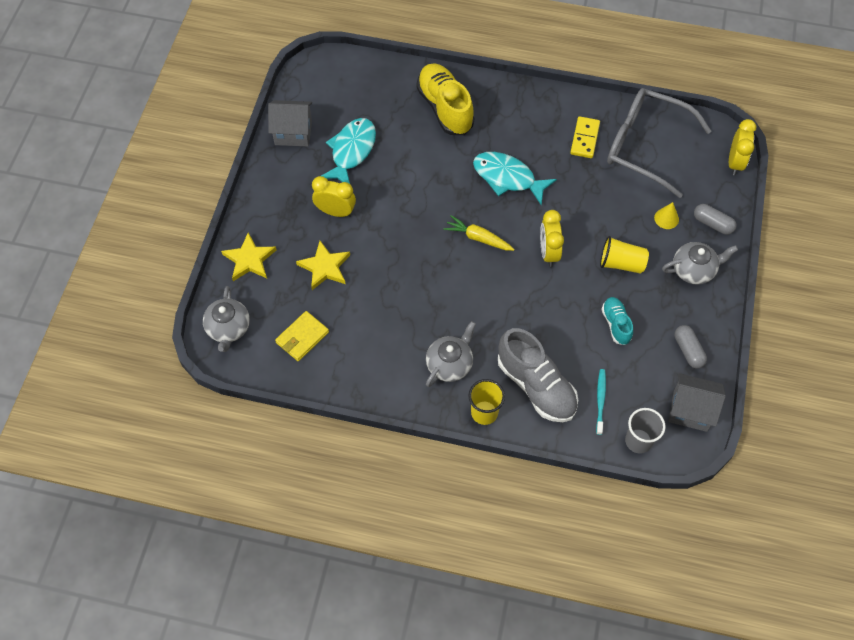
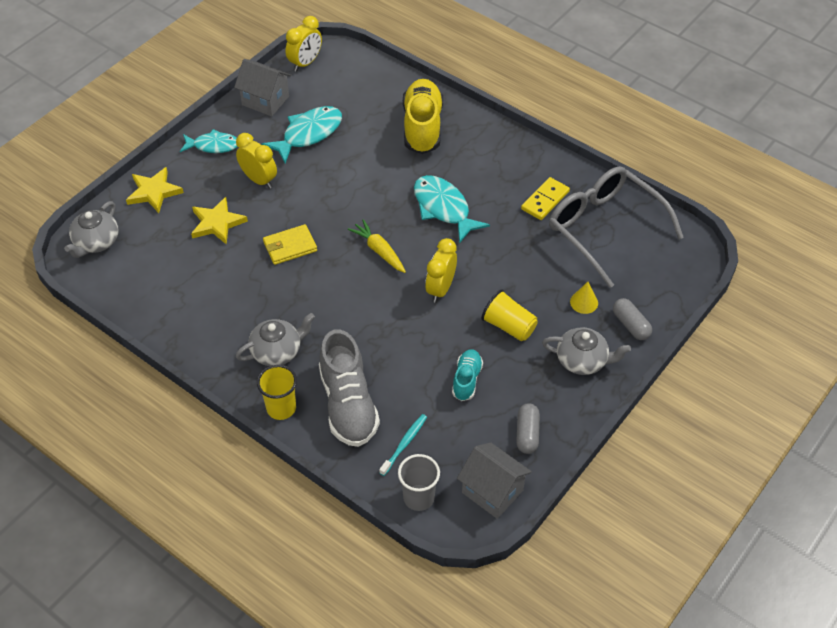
camera: 25 degrees right, 10 degrees down
yellow wallet [275,311,329,361] -> yellow wallet moved to [263,224,317,265]
yellow clock [729,119,756,175] -> yellow clock moved to [286,16,322,71]
none -> turquoise fish [180,129,237,153]

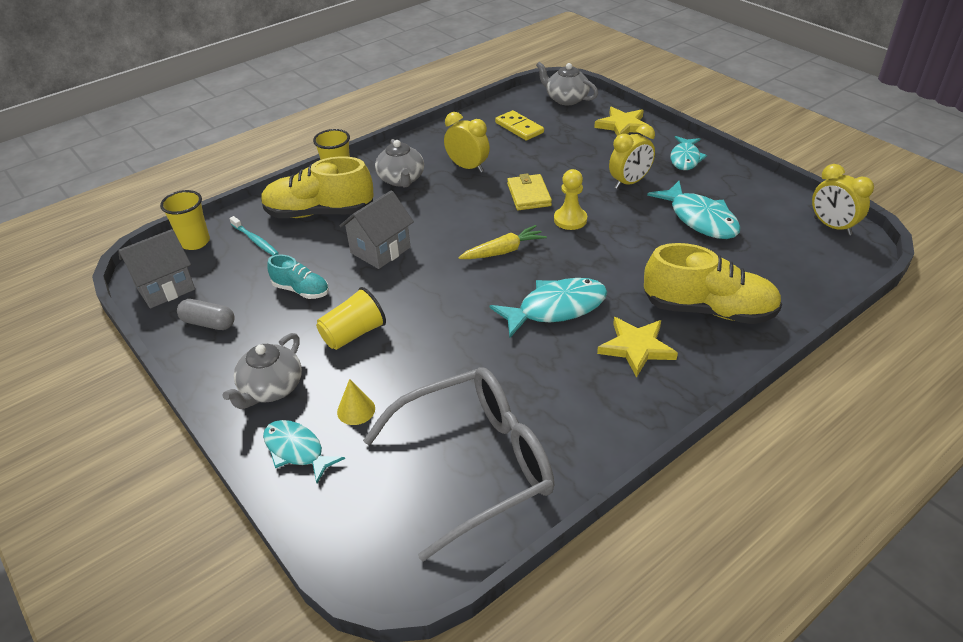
camera: 105 degrees right, 10 degrees down
yellow star [191,197,248,245] -> yellow star moved to [597,317,678,378]
grey house [234,59,291,116] -> grey house moved to [339,190,414,269]
grey shoe [319,329,380,447] -> yellow shoe [261,157,374,218]
grey cup [398,454,440,511] -> yellow cup [160,190,210,250]
yellow clock [425,238,457,303] -> yellow clock moved to [444,112,490,173]
yellow domino [521,177,570,220] -> yellow domino moved to [495,110,544,140]
grey capsule [613,298,652,340] -> turquoise fish [263,420,345,483]
none -> yellow pawn [554,169,587,230]

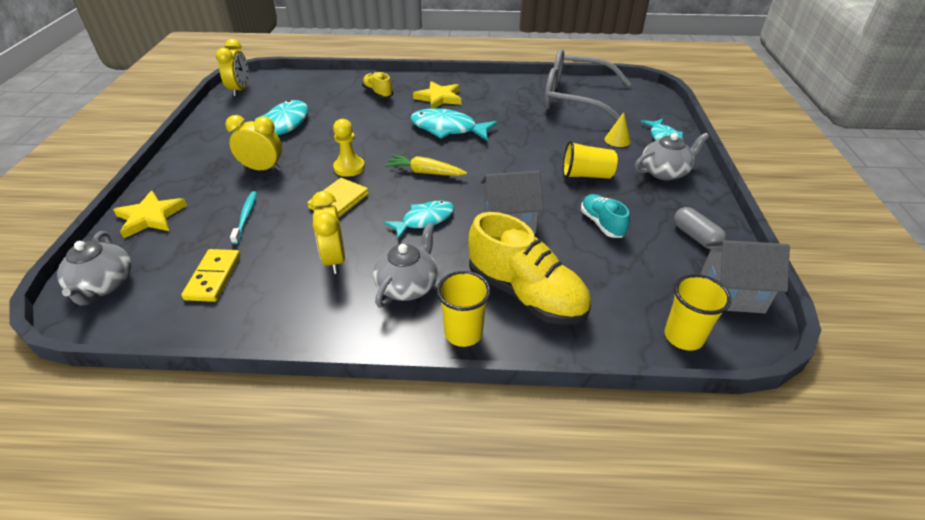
camera: 140 degrees left, 0 degrees up
turquoise toothbrush [229,216,279,256] -> turquoise toothbrush moved to [230,191,257,244]
yellow shoe [644,243,782,324] -> yellow shoe [362,72,393,98], size x0.53
turquoise fish [670,136,707,170] -> turquoise fish moved to [384,201,454,240]

